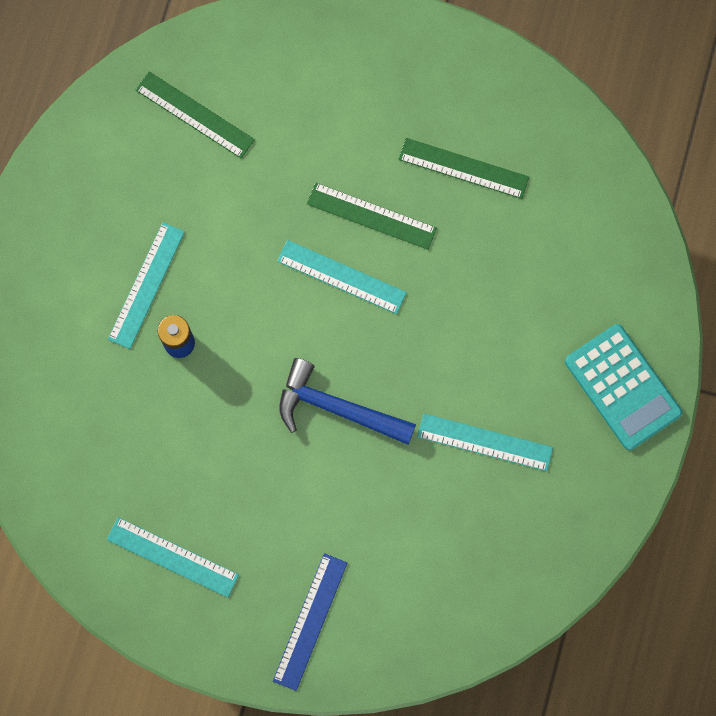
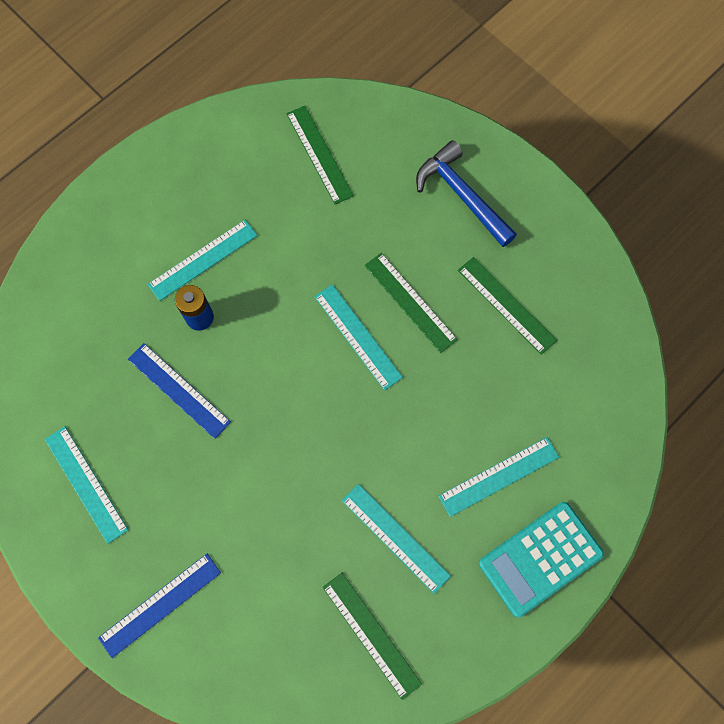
camera: 30 degrees right, 5 degrees down
blue hammer [279,358,416,445] -> blue hammer moved to [416,140,517,247]
turquoise calculator [565,324,682,450] -> turquoise calculator turned 60 degrees clockwise [479,502,604,617]
none -> blue ruler [128,343,231,439]
none -> green ruler [323,573,422,700]
none -> turquoise ruler [438,437,559,517]

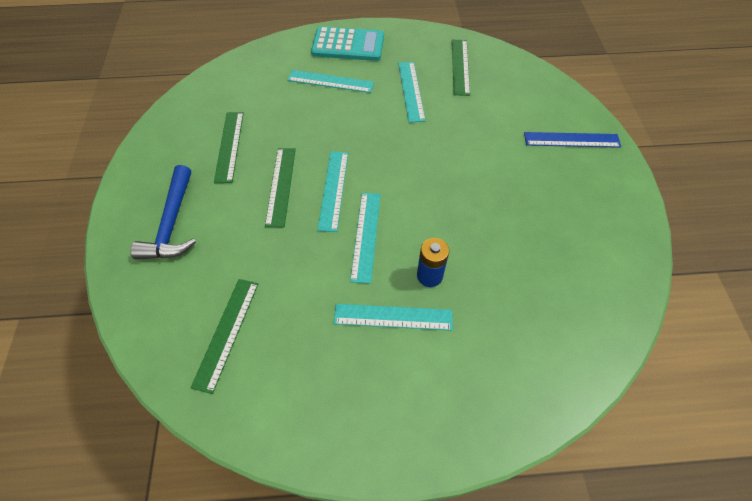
camera: 140 degrees left, 15 degrees down
turquoise ruler [45,426,128,544] -> turquoise ruler moved to [350,193,381,284]
blue ruler [128,343,231,439] -> none

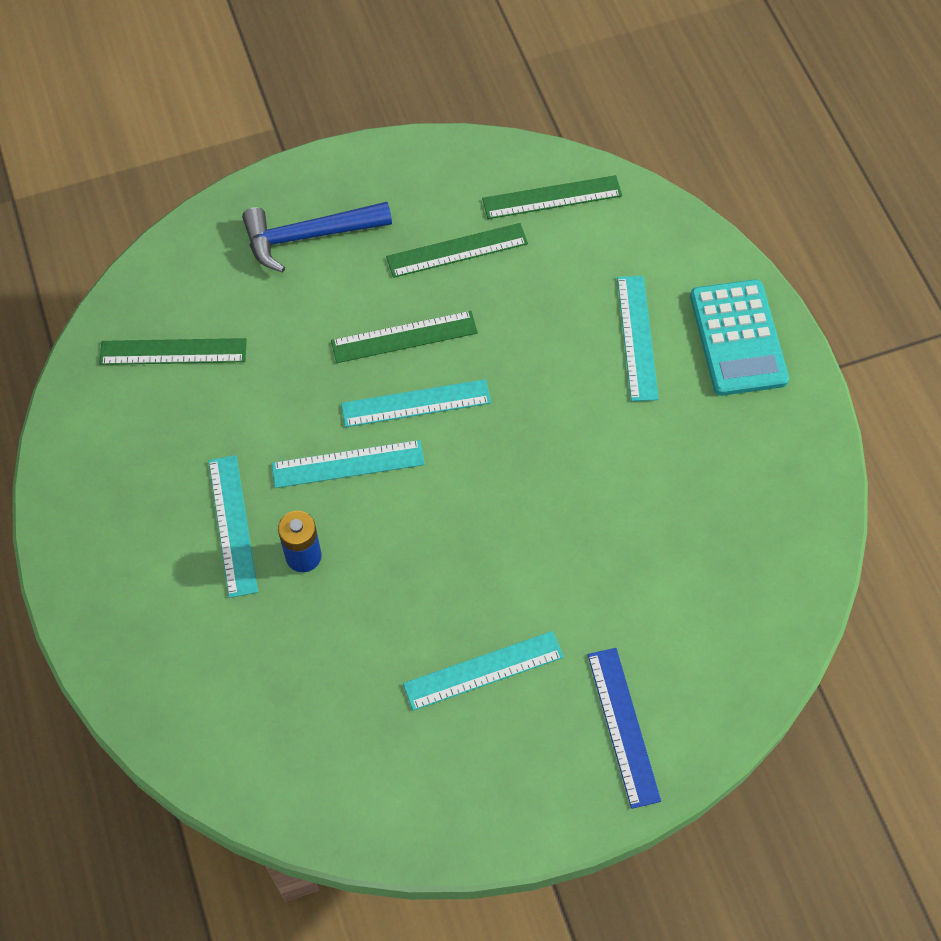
camera: 75 degrees right, 5 degrees up
turquoise ruler [398,62,426,123] -> turquoise ruler moved to [403,631,564,711]
green ruler [452,40,470,96] -> green ruler moved to [482,175,622,219]

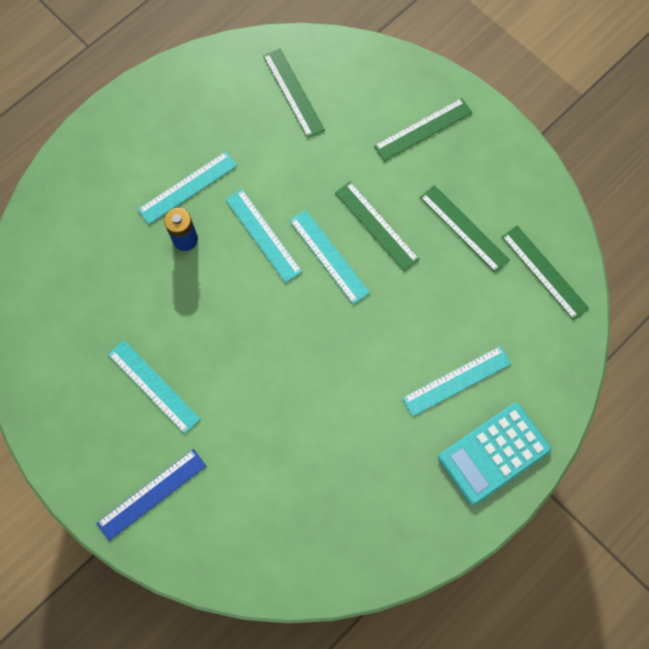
camera: 65 degrees right, 10 degrees up
blue hammer [242,202,392,273] -> green ruler [374,98,472,161]

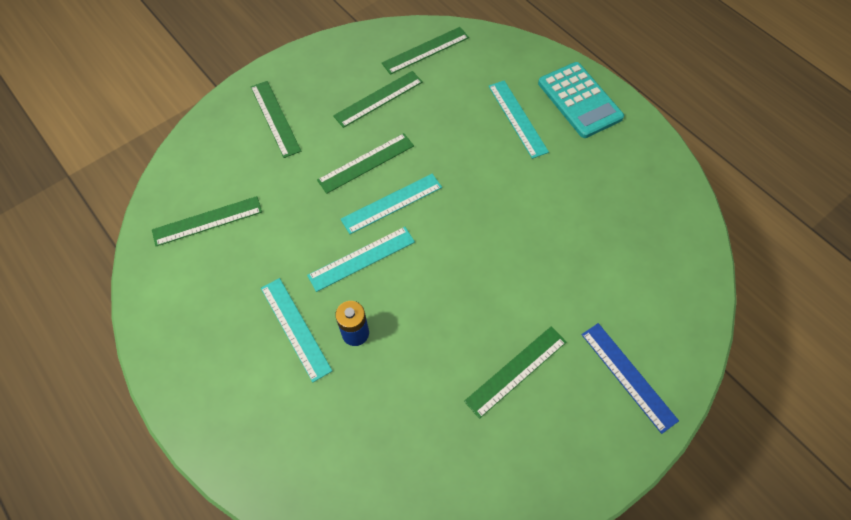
camera: 85 degrees left, 10 degrees down
turquoise ruler [108,340,200,434] -> green ruler [464,327,566,419]

